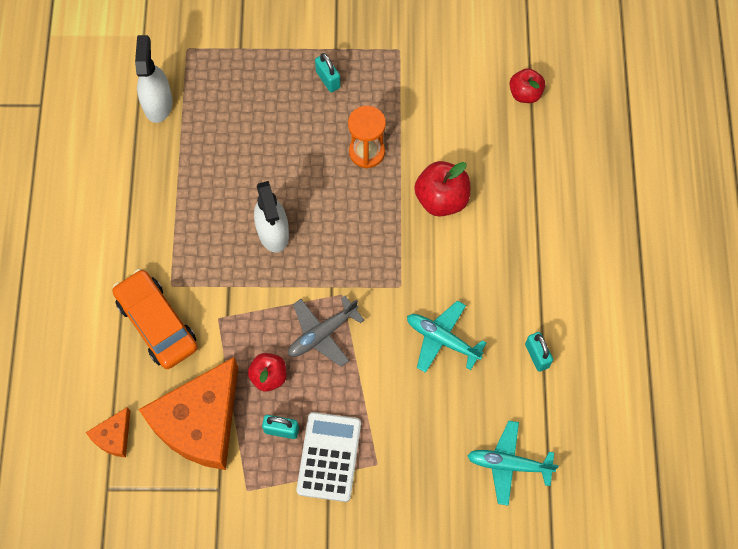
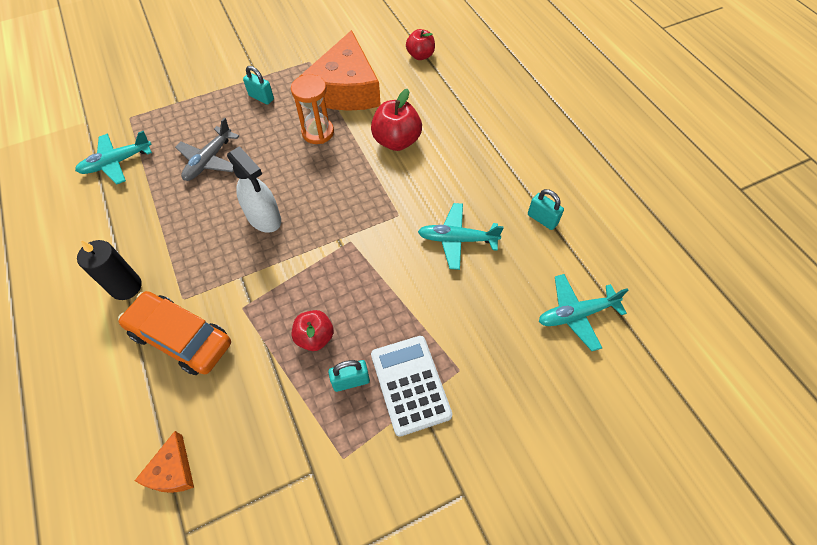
camera: 25 degrees left, 10 degrees down
white spray bottle [135,35,173,123] -> turquoise plane [75,131,152,184]
orange cheese [139,357,238,470] -> orange cheese moved to [299,30,381,111]
grey plane [288,296,364,367] -> grey plane moved to [175,118,239,181]
none -> black candle [77,240,142,300]

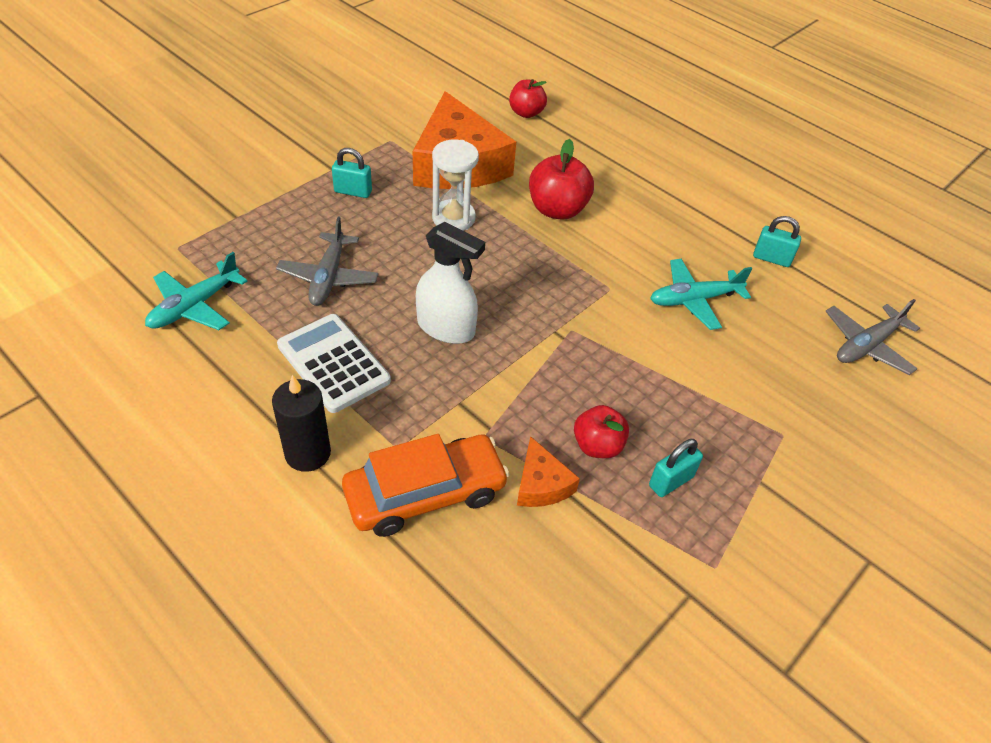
camera: 25 degrees left, 10 degrees down
orange car [118,291,231,375] -> orange car turned 150 degrees clockwise [342,434,509,537]
orange cheese [135,431,194,493] -> orange cheese moved to [517,436,580,507]
orange hourglass [291,75,334,144] -> white hourglass [432,140,479,231]
white calculator [371,336,452,437] -> white calculator moved to [277,314,391,413]
turquoise plane [539,274,628,351] -> grey plane [825,299,920,375]

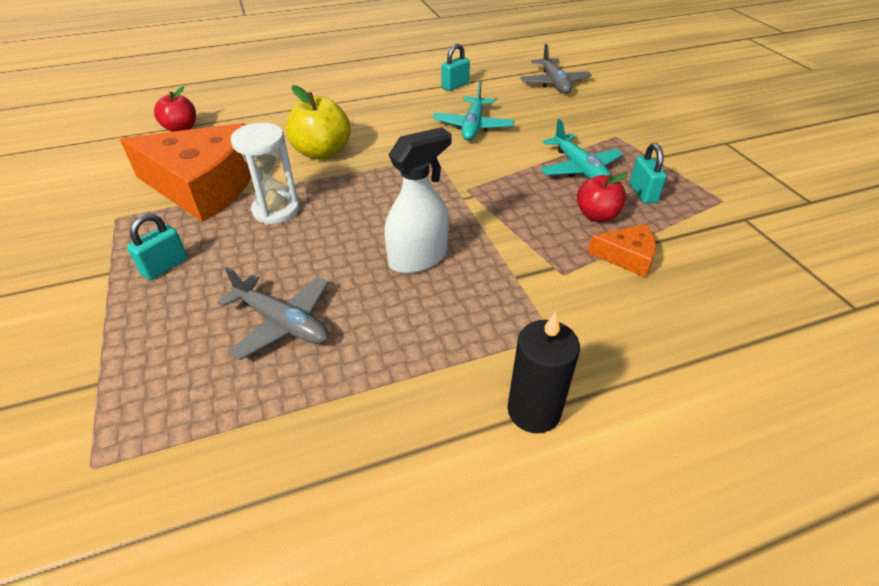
camera: 60 degrees left, 5 degrees down
turquoise plane [145,252,248,330] -> turquoise plane moved to [540,119,623,179]
white calculator [277,314,391,413] -> none
orange car [342,434,509,537] -> none
red apple [529,139,594,220] -> yellow apple [286,85,351,160]

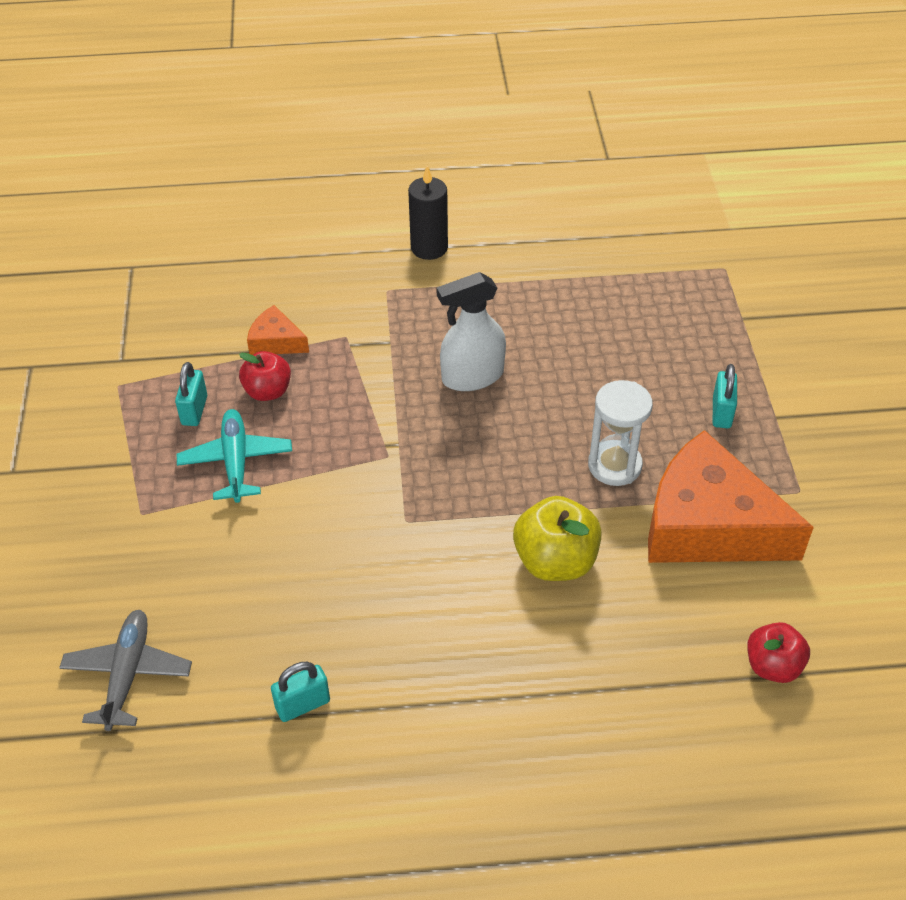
camera: 165 degrees left, 5 degrees up
turquoise padlock [127,213,188,280] -> turquoise padlock turned 45 degrees counterclockwise [713,364,737,428]
grey plane [217,267,329,360] -> none
turquoise plane [432,81,515,141] -> none

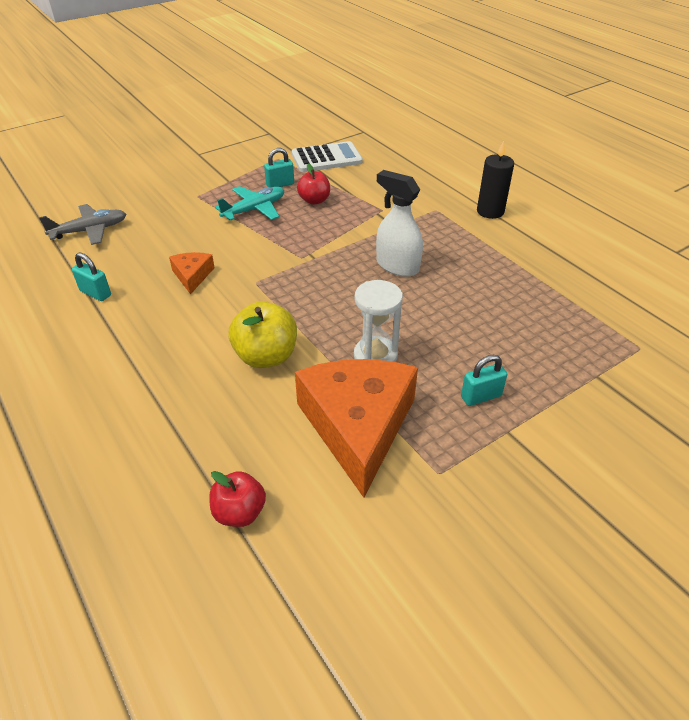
camera: 60 degrees right, 5 degrees down
orange cheese [247,305,309,355] -> orange cheese moved to [169,252,215,294]
none -> white calculator [292,141,363,172]

